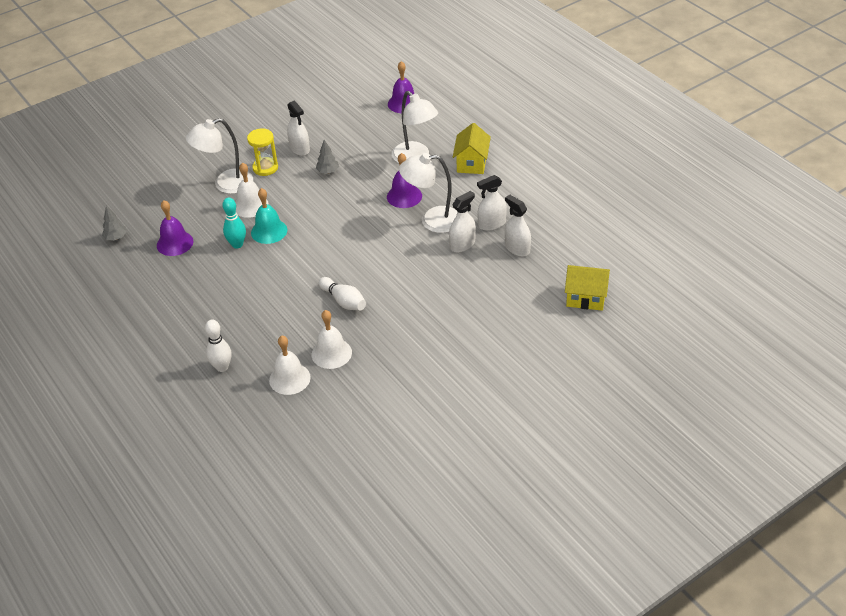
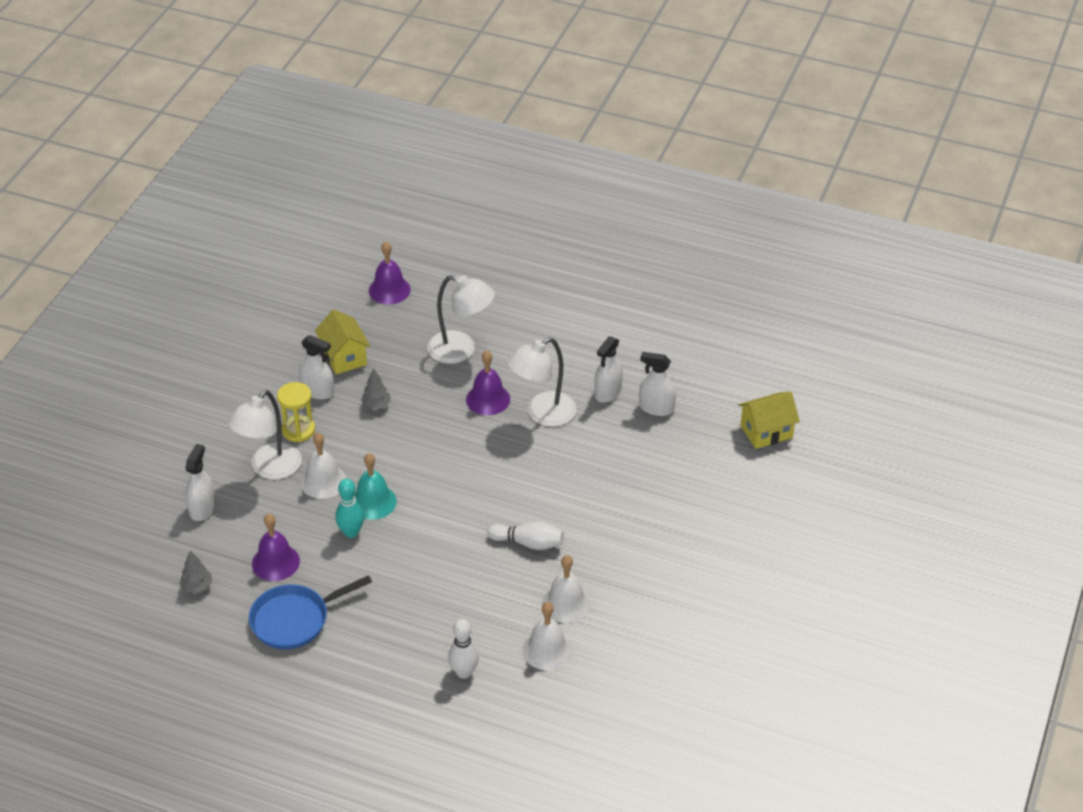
camera: 35 degrees left, 0 degrees up
white spray bottle [449,191,476,252] -> white spray bottle moved to [185,444,216,521]
yellow house [453,123,491,174] -> yellow house moved to [315,309,371,374]
none -> blue pan [249,575,372,649]

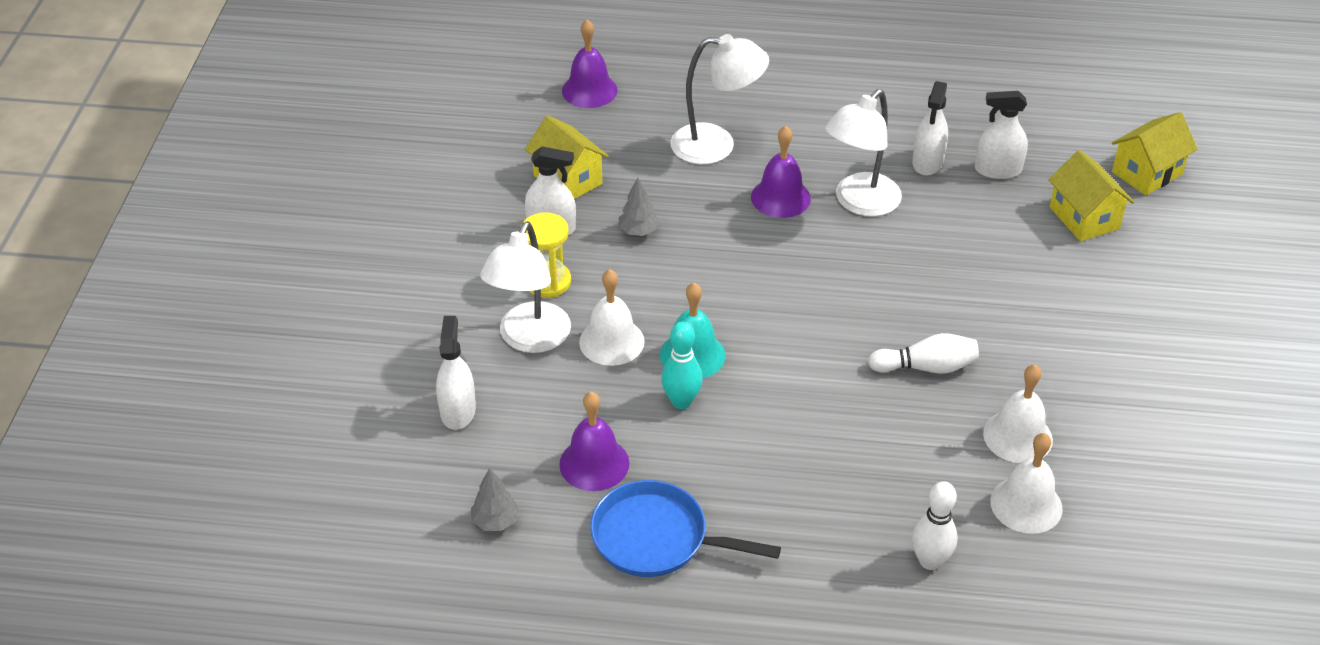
camera: 15 degrees left, 0 degrees up
blue pan [249,575,372,649] -> blue pan turned 60 degrees clockwise [590,480,781,577]
none -> yellow house [1048,150,1134,241]

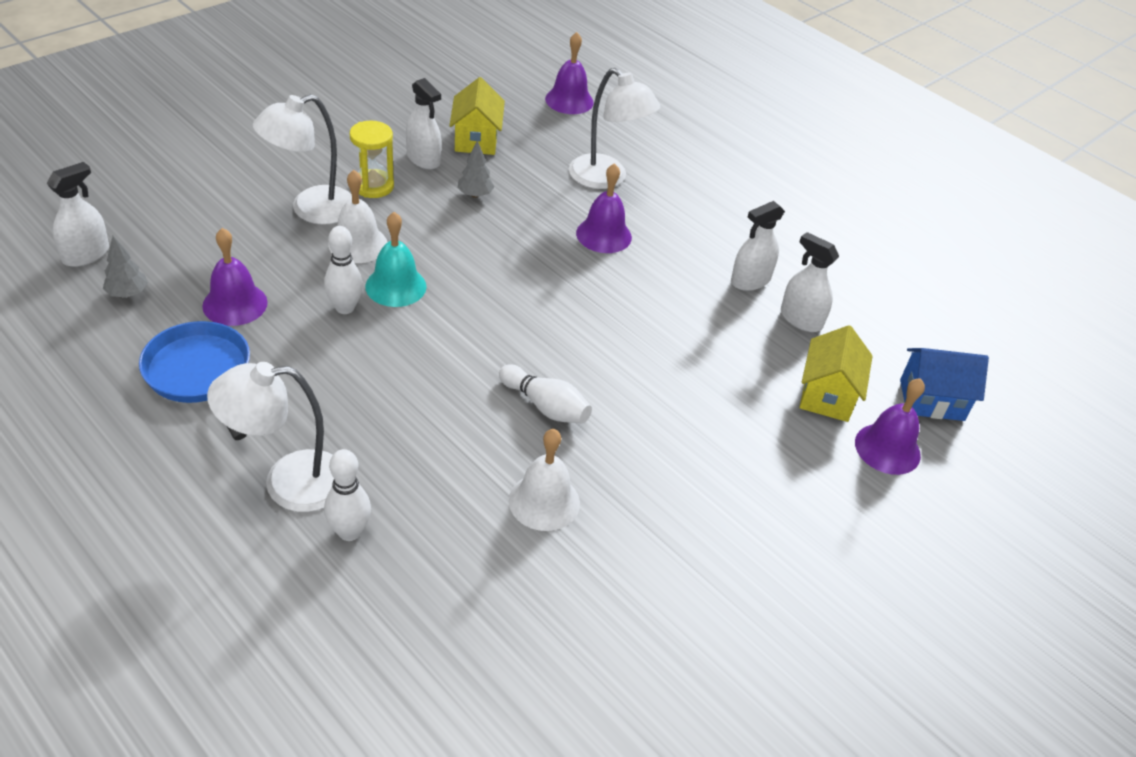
camera: 35 degrees right, 0 degrees up
white spray bottle [436,316,476,430] -> white spray bottle moved to [47,162,109,267]
turquoise bowling pin [661,322,703,409] -> white bowling pin [324,226,363,314]
white lamp [825,89,902,216] -> white lamp moved to [207,362,334,512]
white bell [990,433,1063,534] -> none
yellow house [1112,112,1198,195] -> blue house [900,348,989,421]
none -> purple bell [855,378,925,475]

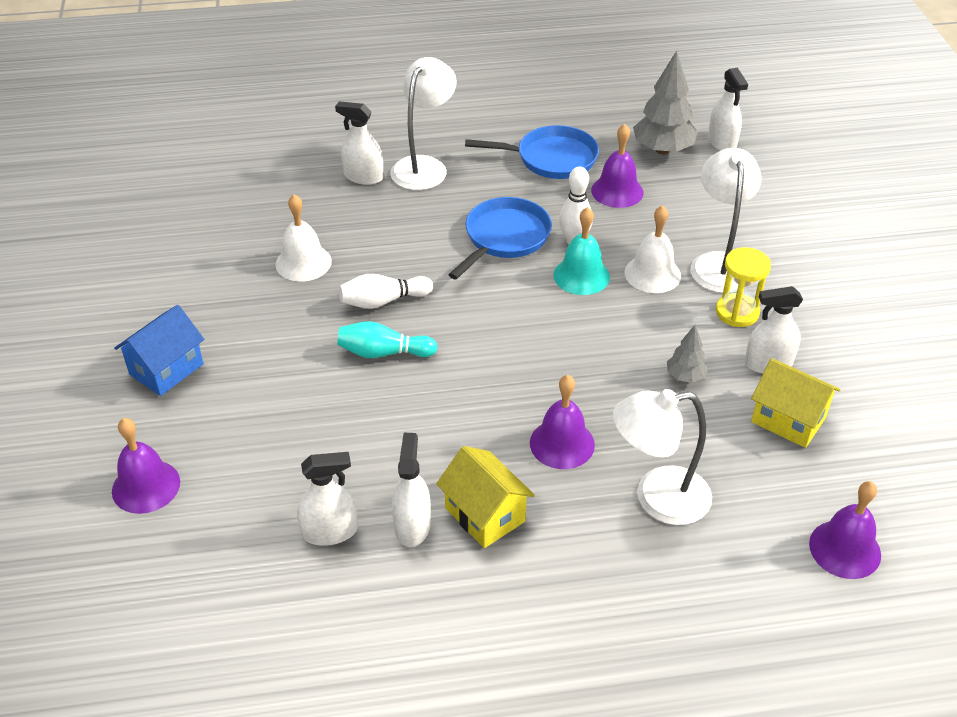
camera: 130 degrees right, 0 degrees up
grey tree [103,236,148,298] -> grey tree [633,50,698,154], size x1.90
white bowling pin [324,449,371,541] -> white spray bottle [335,101,384,185]
yellow house [799,325,872,422] -> yellow house moved to [436,446,535,548]
blue house [900,348,989,421] -> blue house moved to [114,305,204,396]
none -> turquoise bowling pin [337,321,437,358]
none -> blue pan [448,197,552,280]

